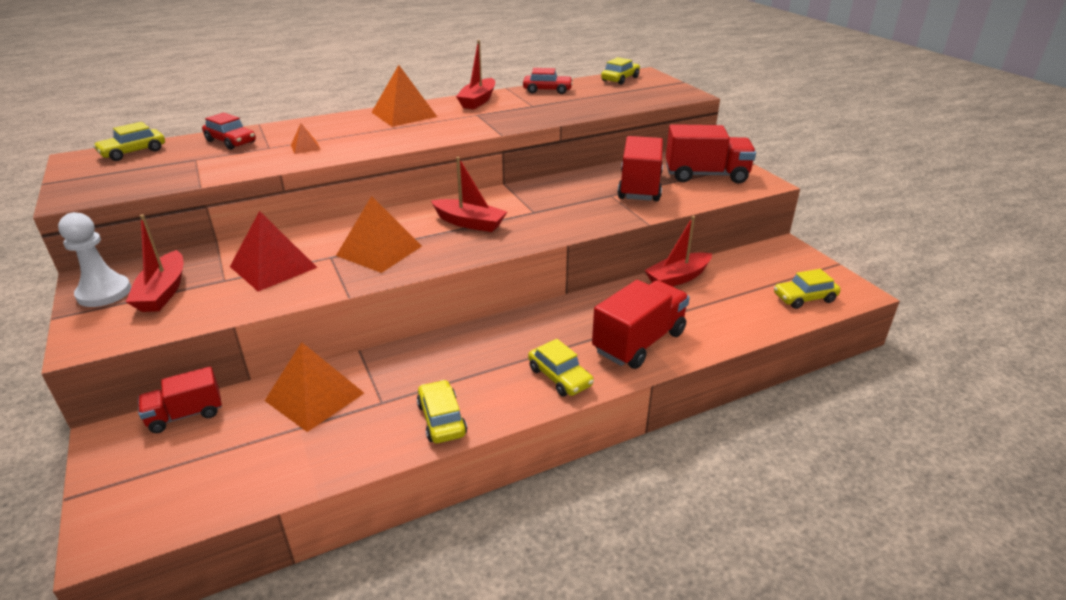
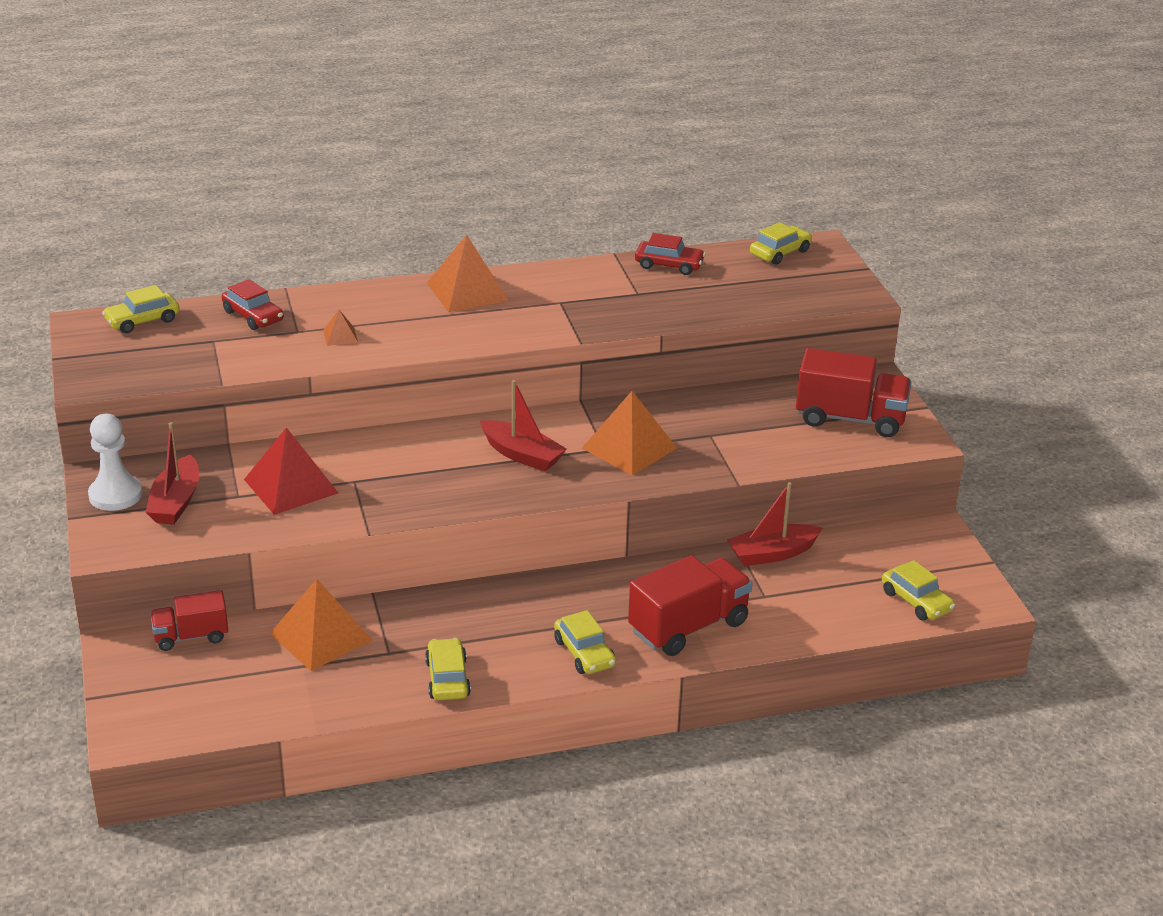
camera: 10 degrees right, 0 degrees up
orange pyramid [336,196,422,273] -> orange pyramid moved to [582,391,677,476]
red boat [456,40,495,109] -> none
red truck [617,136,663,201] -> none
yellow car [774,269,841,309] -> yellow car turned 120 degrees counterclockwise [882,560,955,621]

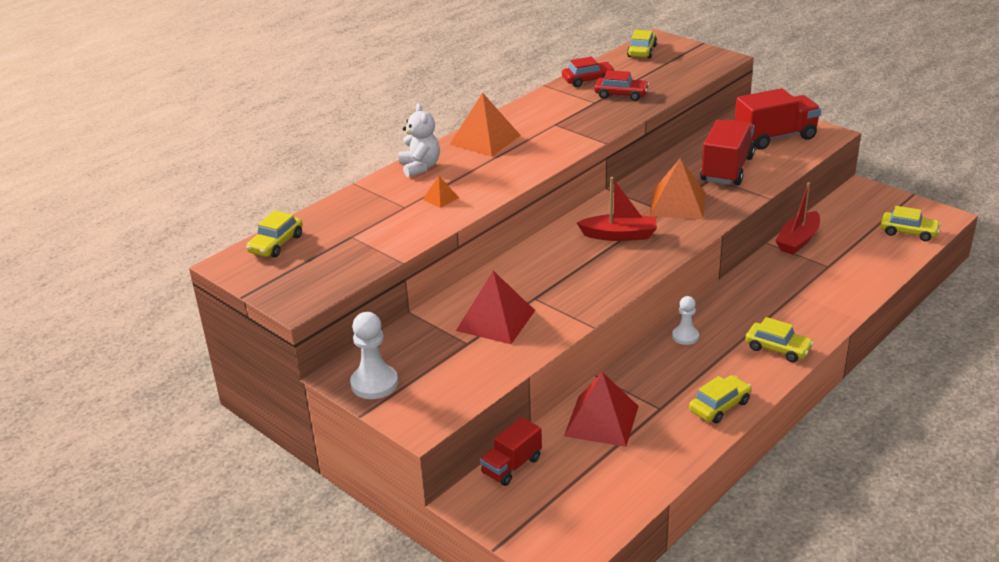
camera: 30 degrees left, 0 degrees up
red boat [146,422,199,525] -> none
red car [222,279,284,330] -> red car moved to [594,70,649,101]
orange pyramid [270,579,373,671] -> red pyramid [564,372,639,447]
yellow car [425,638,471,700] -> yellow car turned 90 degrees clockwise [689,375,752,423]
red truck [628,555,752,656] -> red truck moved to [700,119,755,185]
none -> white teddy bear [399,104,440,177]
none -> white pawn [672,296,699,345]

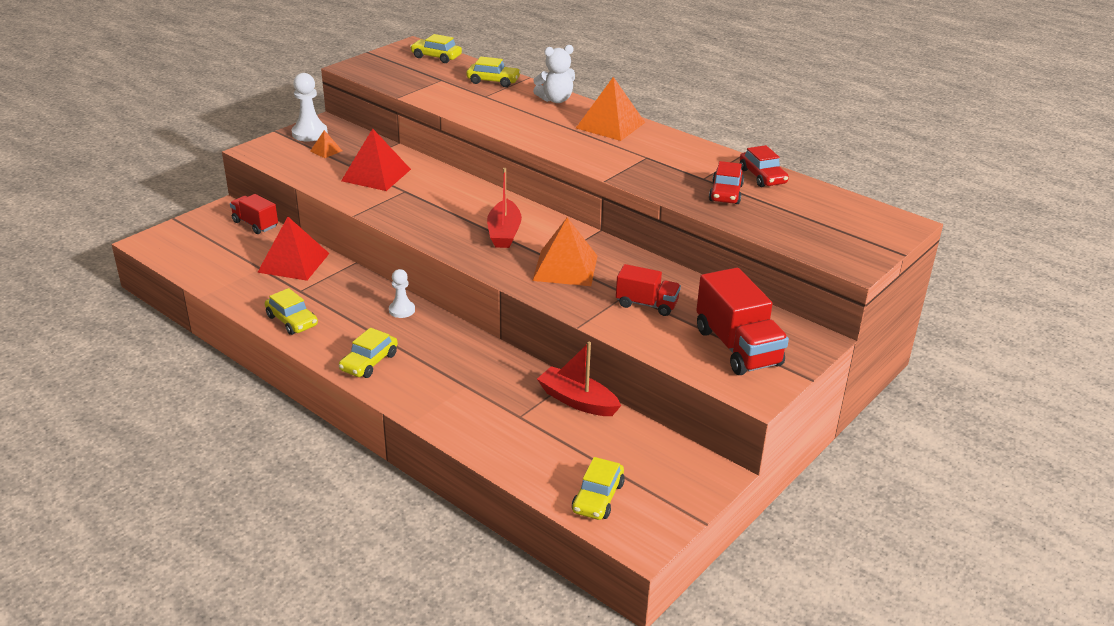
camera: 85 degrees right, 0 degrees up
orange pyramid [422,176,459,208] -> orange pyramid moved to [311,130,342,158]
yellow car [627,30,657,58] -> yellow car moved to [466,57,521,87]
red truck [700,119,755,185] -> red truck [616,264,681,316], size x0.60

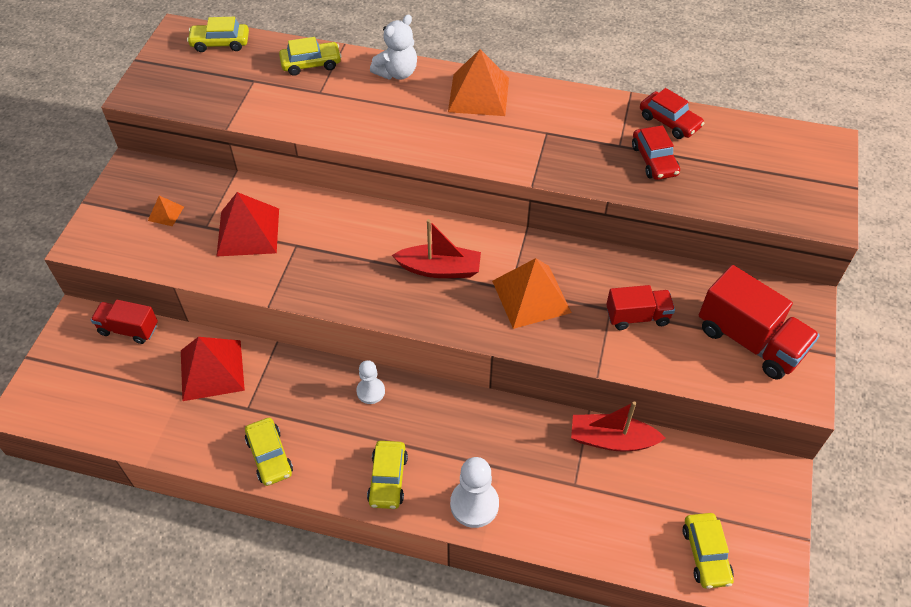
camera: 25 degrees left, 20 degrees up
yellow car [265,288,318,335] -> yellow car turned 45 degrees clockwise [245,418,293,486]
white pawn [292,73,328,141] -> white pawn moved to [450,457,499,528]
red boat [487,168,522,248] -> red boat turned 60 degrees counterclockwise [392,219,481,278]

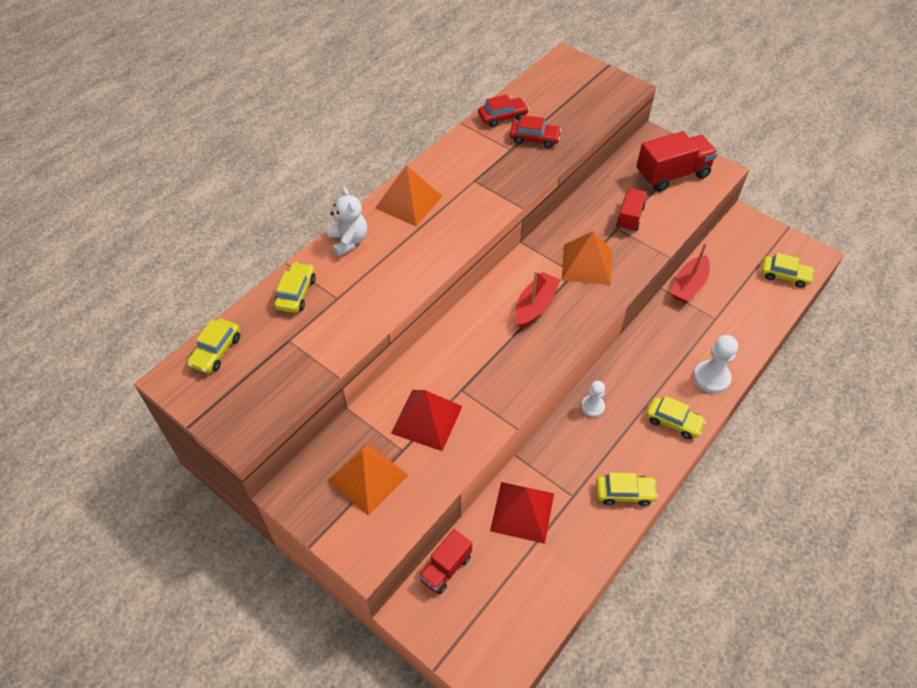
camera: 65 degrees left, 0 degrees up
orange pyramid [148,196,184,226] -> orange pyramid [327,442,408,516], size x2.14

